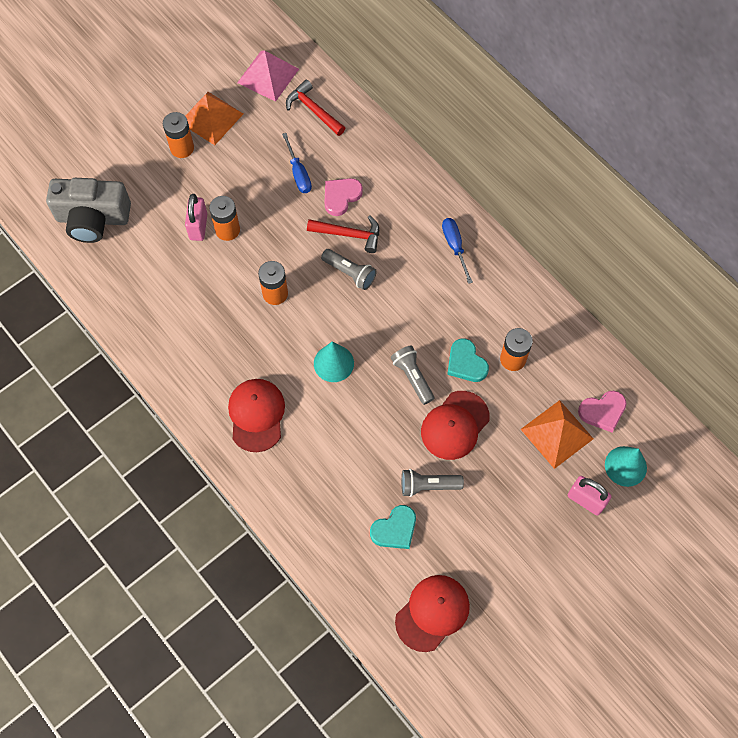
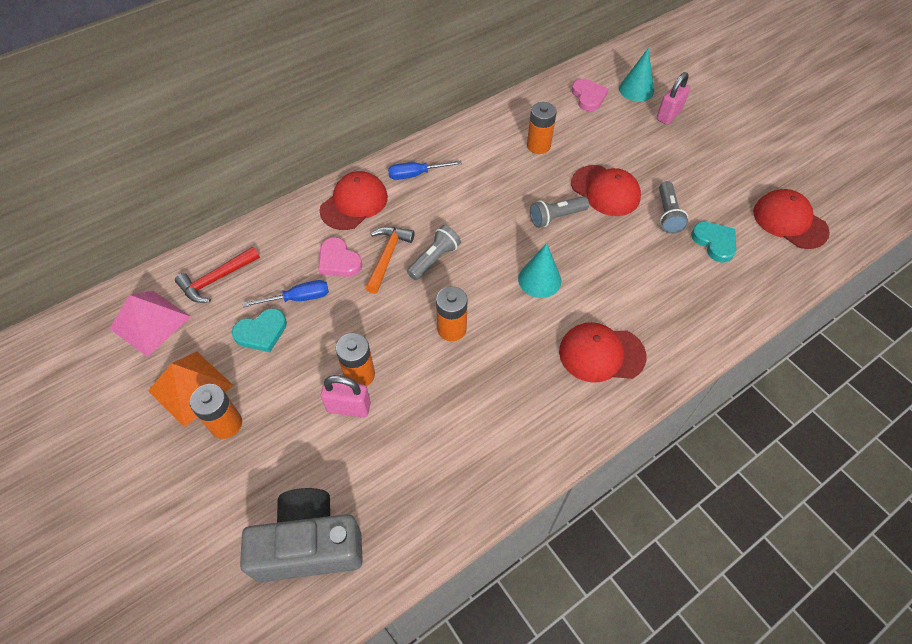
camera: 85 degrees left, 10 degrees down
grey camera [46,178,131,243] -> grey camera turned 105 degrees counterclockwise [240,488,363,582]
red hammer [307,215,379,253] -> orange hammer [365,227,415,294]
turquoise heart [447,339,489,382] -> turquoise heart moved to [232,308,287,352]
orange pyramid [521,400,593,469] -> none
none -> red cap [319,171,388,230]

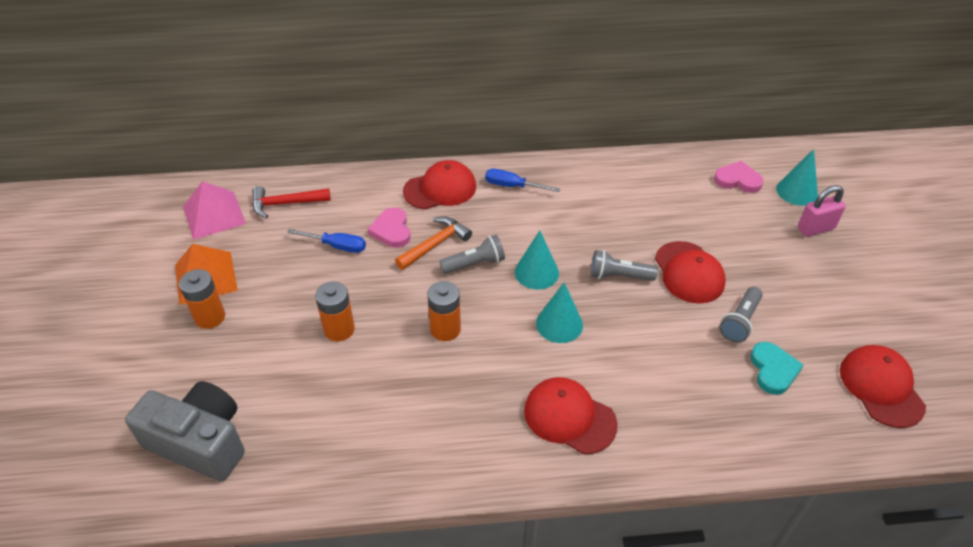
camera: 30 degrees right, 10 degrees down
turquoise heart [232,308,287,352] -> none
pink padlock [321,375,371,418] -> none
orange battery [527,102,557,154] -> none
pink heart [572,79,608,111] -> pink heart turned 90 degrees counterclockwise [714,161,764,193]
none -> turquoise cone [515,230,559,290]

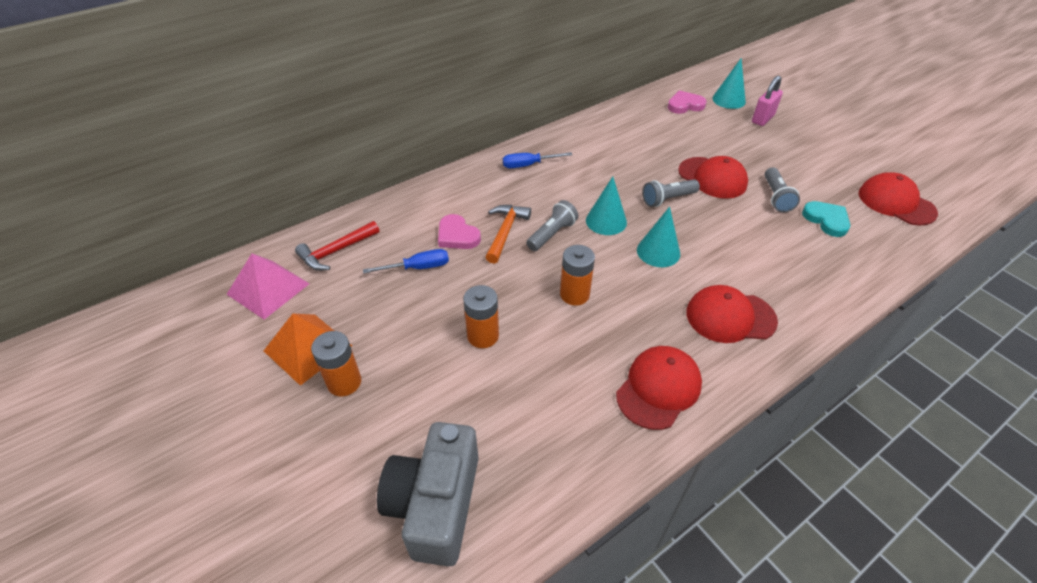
camera: 30 degrees left, 0 degrees up
grey camera [125,381,245,482] -> grey camera turned 75 degrees counterclockwise [377,422,479,566]
red cap [403,160,476,209] -> red cap moved to [616,346,702,430]

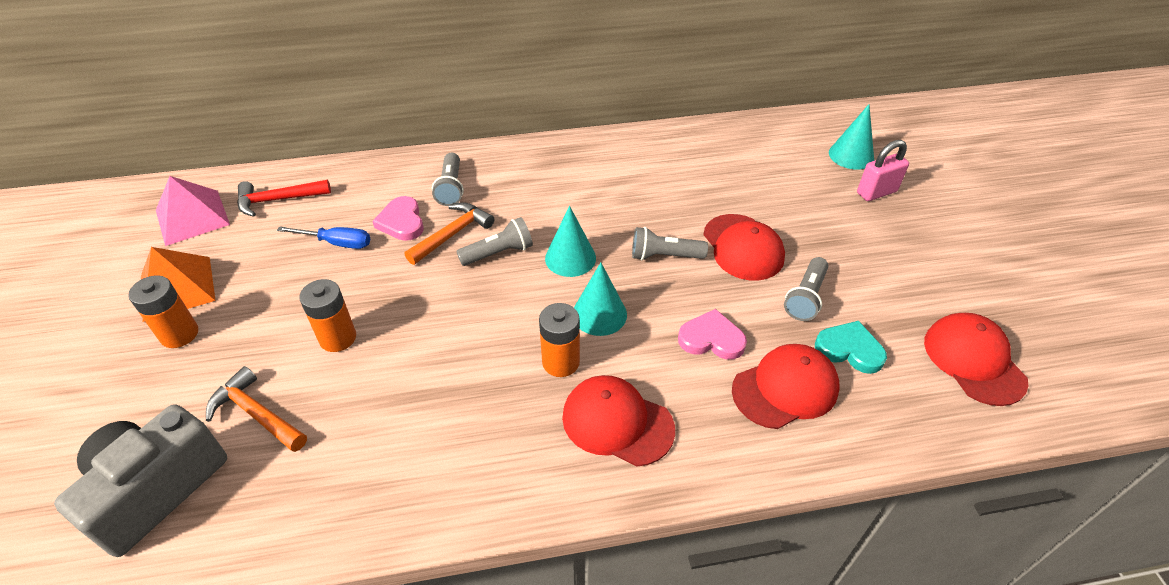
camera: 25 degrees right, 0 degrees up
blue screwdriver [503,152,572,168] -> none
orange battery [560,245,595,306] -> orange battery moved to [539,303,580,377]
red cap [616,346,702,430] -> red cap moved to [732,344,840,429]
pink heart [668,90,707,114] -> pink heart moved to [678,309,747,360]
turquoise heart [802,201,850,237] -> turquoise heart turned 60 degrees counterclockwise [815,321,887,374]
none -> orange hammer [206,366,307,452]
none -> grey flashlight [432,152,464,206]

